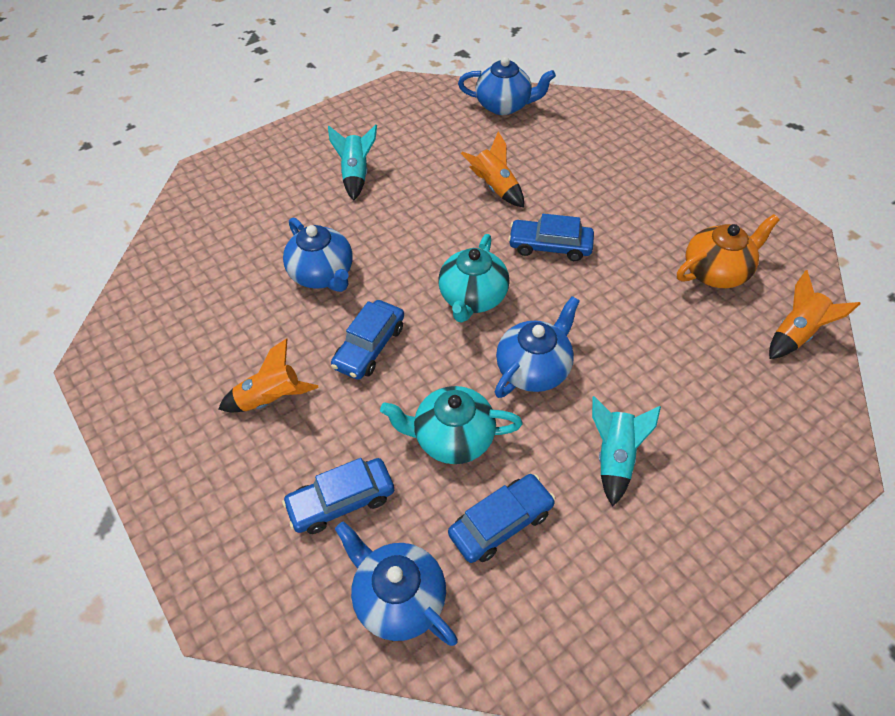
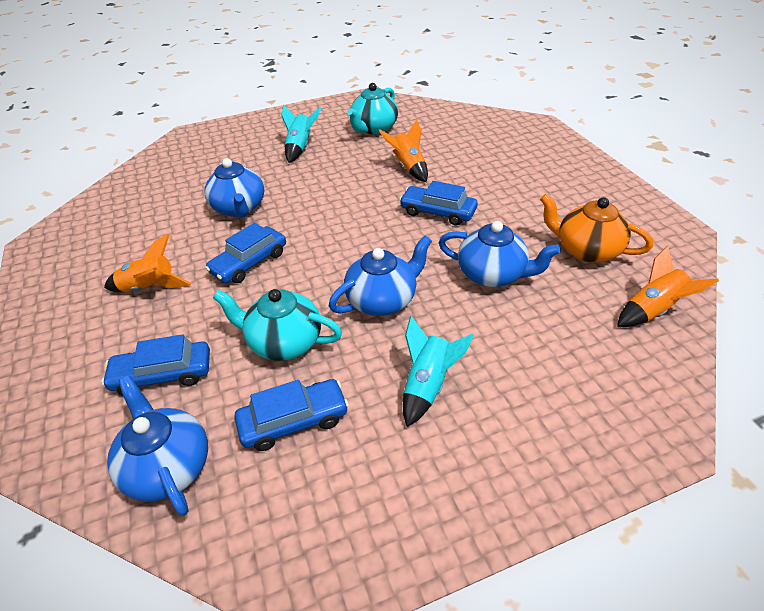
camera: 15 degrees right, 10 degrees down
turquoise teapot [438,234,509,323] -> turquoise teapot moved to [347,83,398,134]
blue teapot [458,57,556,115] -> blue teapot moved to [439,221,561,287]
orange teapot [677,214,780,288] -> orange teapot turned 135 degrees counterclockwise [540,194,653,263]

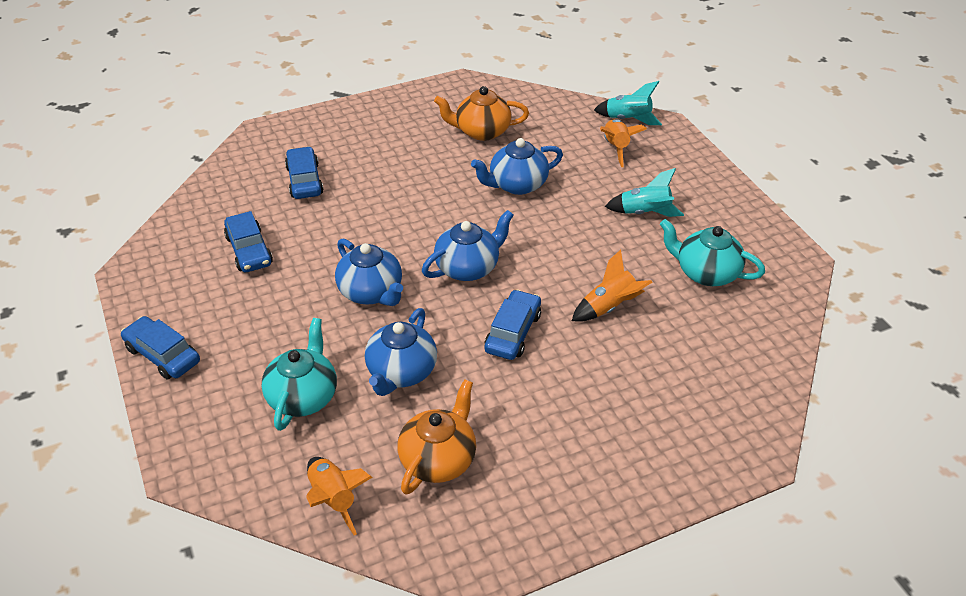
camera: 85 degrees right, 0 degrees up
orange rocket [104,234,191,292] -> orange rocket moved to [600,119,647,167]
blue teapot [107,376,208,516] -> blue teapot moved to [422,210,514,281]
blue car [205,223,286,283] -> blue car moved to [121,316,200,379]
turquoise teapot [213,289,342,361] -> turquoise teapot moved to [262,318,337,431]
turquoise rocket [403,316,474,427] -> turquoise rocket moved to [594,81,662,125]
none -> orange teapot [434,86,529,141]

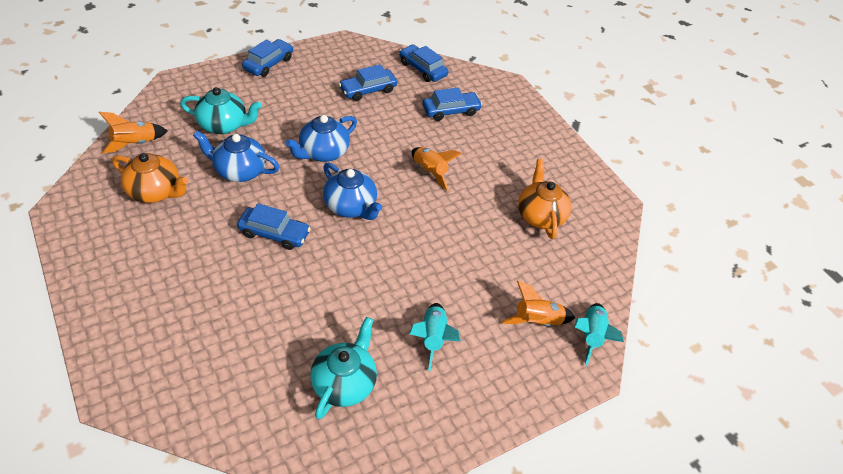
camera: 80 degrees right, 5 degrees up
blue teapot [471,138,563,195] -> none
orange rocket [572,249,652,322] -> orange rocket moved to [411,147,462,191]
none -> blue car [399,44,449,82]

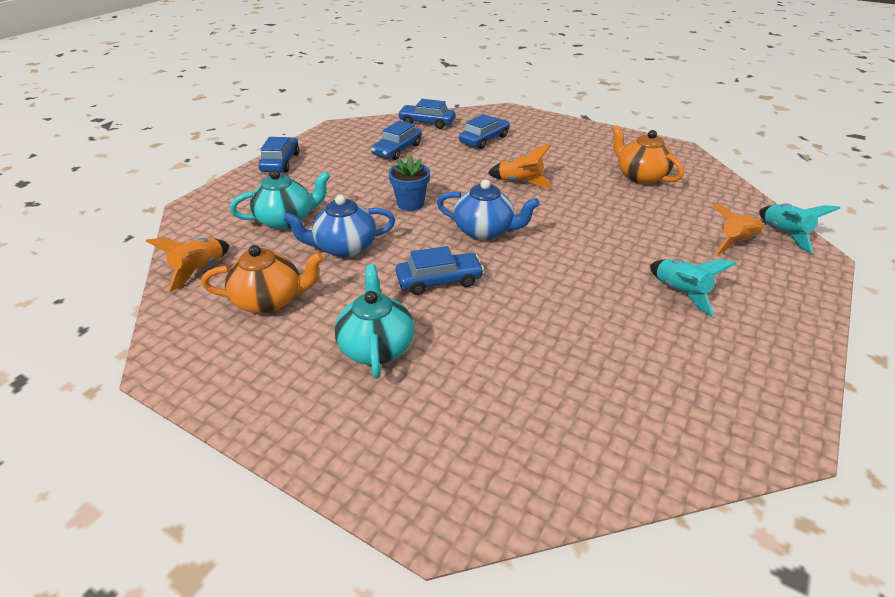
camera: 25 degrees left, 10 degrees down
blue teapot [285,115,357,162] -> blue flower pot [388,155,430,211]
turquoise teapot [310,317,377,419] -> turquoise teapot moved to [334,264,414,379]

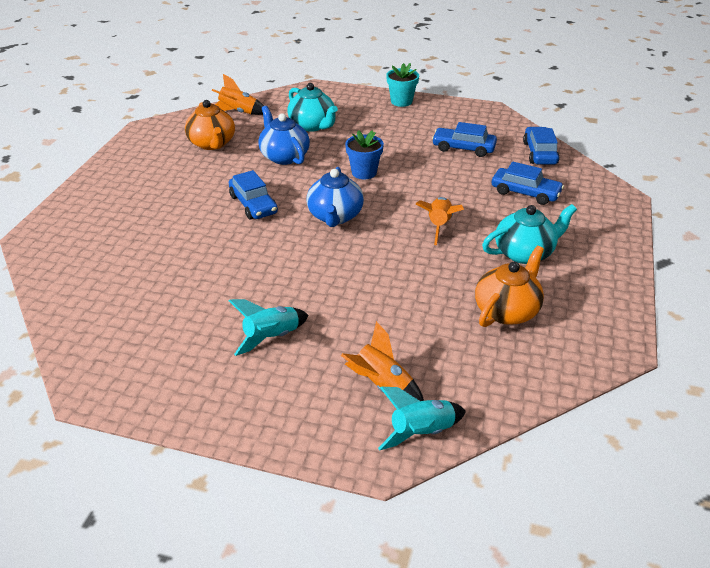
camera: 75 degrees right, 0 degrees up
blue car [258,137,299,172] -> turquoise flower pot [386,63,419,107]
turquoise teapot [334,264,414,379] -> turquoise teapot moved to [482,204,577,264]

